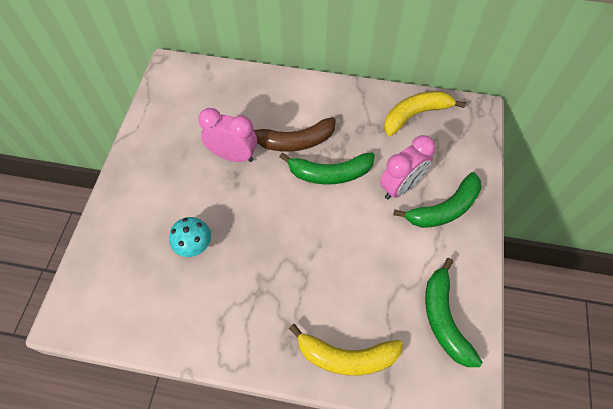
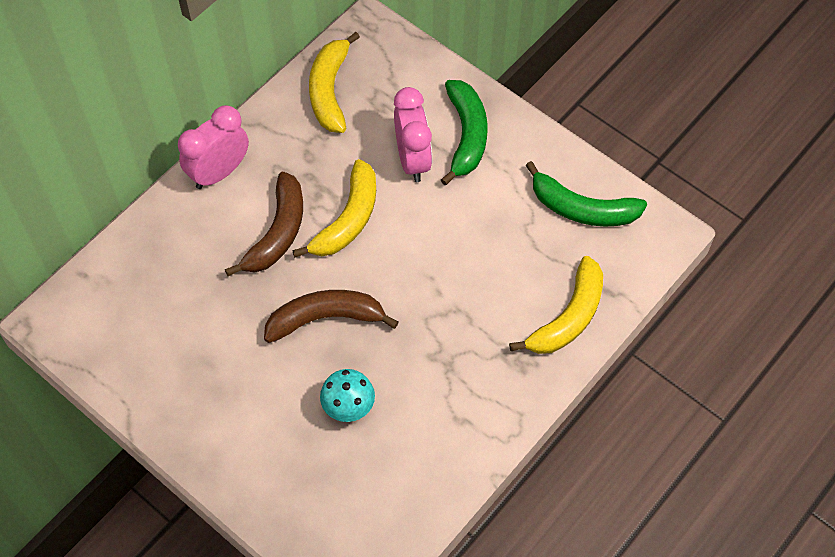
camera: 60 degrees left, 0 degrees up
pink clock [198,108,257,162] -> pink clock moved to [178,105,249,189]
green banana [279,152,375,184] -> yellow banana [292,159,376,257]
none -> brown banana [264,290,399,343]

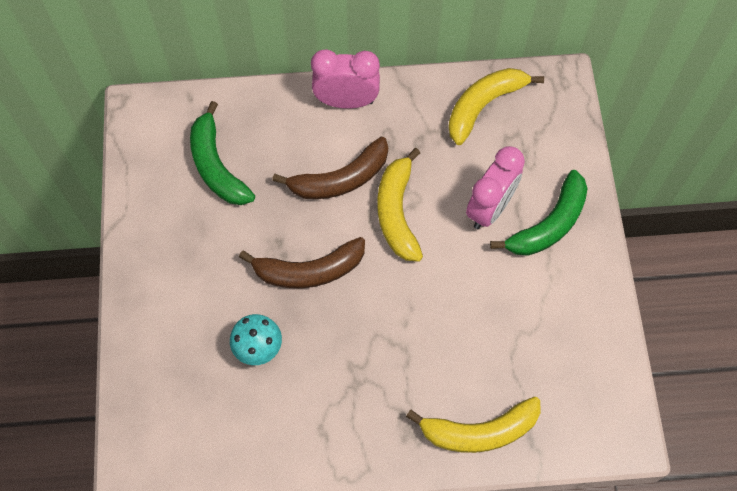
camera: 45 degrees right, 5 degrees up
brown banana [264,290,399,343] -> brown banana turned 135 degrees clockwise [239,237,365,288]
yellow banana [292,159,376,257] -> yellow banana turned 105 degrees clockwise [377,148,423,262]
green banana [525,161,647,227] -> green banana moved to [190,101,255,205]

